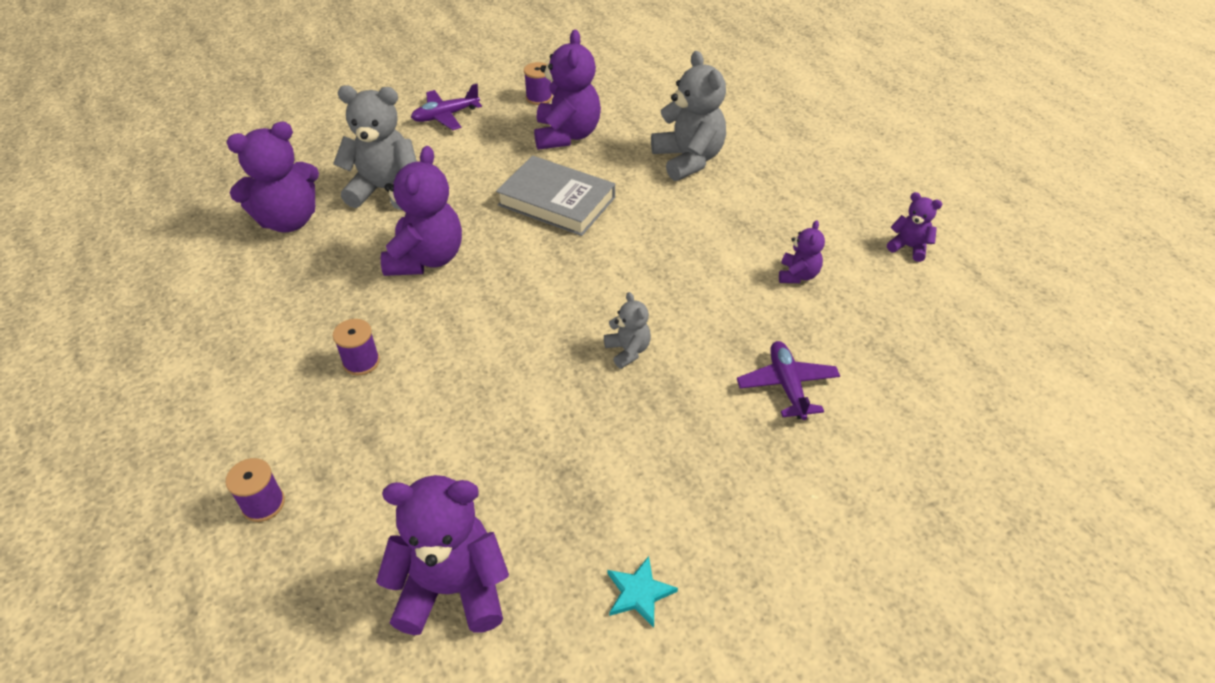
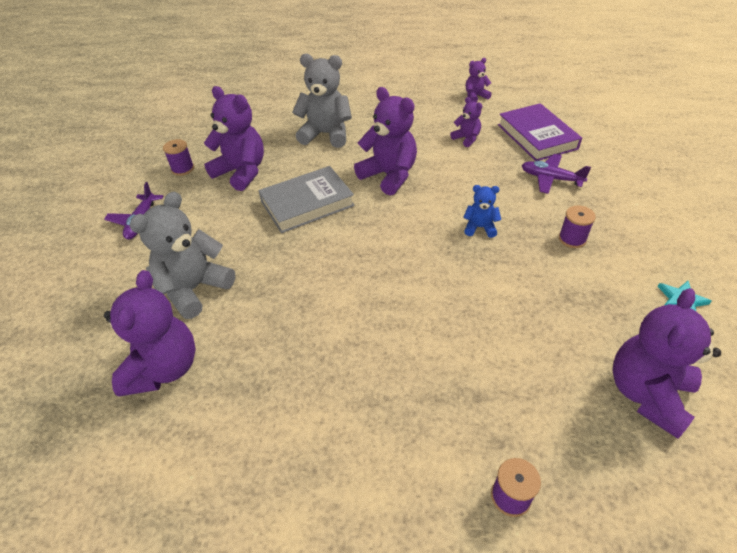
camera: 55 degrees left, 0 degrees up
purple spool [333,319,380,376] -> purple spool moved to [559,205,596,248]
purple teddy bear [381,146,462,276] -> purple teddy bear moved to [354,87,417,196]
grey teddy bear [604,292,651,369] -> blue teddy bear [463,185,501,238]
none -> purple book [498,103,582,161]

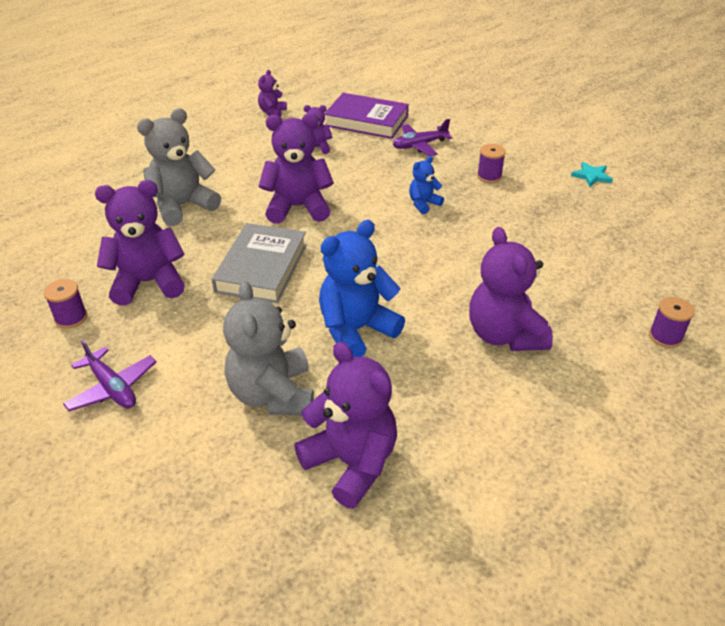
camera: 50 degrees left, 5 degrees down
purple teddy bear [612,288,721,439] -> purple teddy bear moved to [469,227,553,351]
none -> blue teddy bear [319,220,405,357]

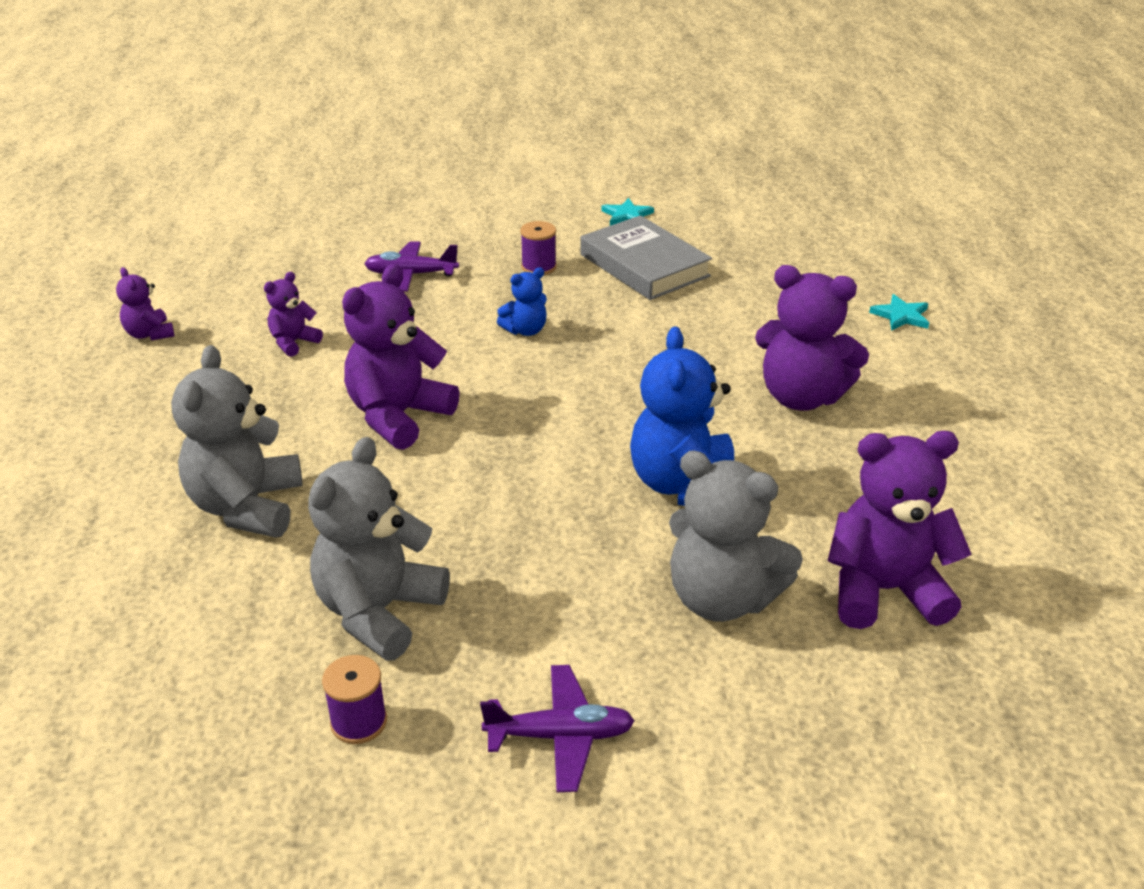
camera: 50 degrees left, 5 degrees down
purple teddy bear [95,180,185,306] -> grey teddy bear [308,437,450,661]
grey book [212,223,307,303] -> grey book moved to [580,215,712,300]
purple book [324,93,409,139] -> none
purple plane [393,119,453,156] -> purple plane turned 75 degrees clockwise [364,241,459,291]
blue teddy bear [409,156,444,214] -> blue teddy bear turned 120 degrees counterclockwise [497,267,547,336]
purple spool [649,297,695,348] -> turquoise star [869,294,929,331]

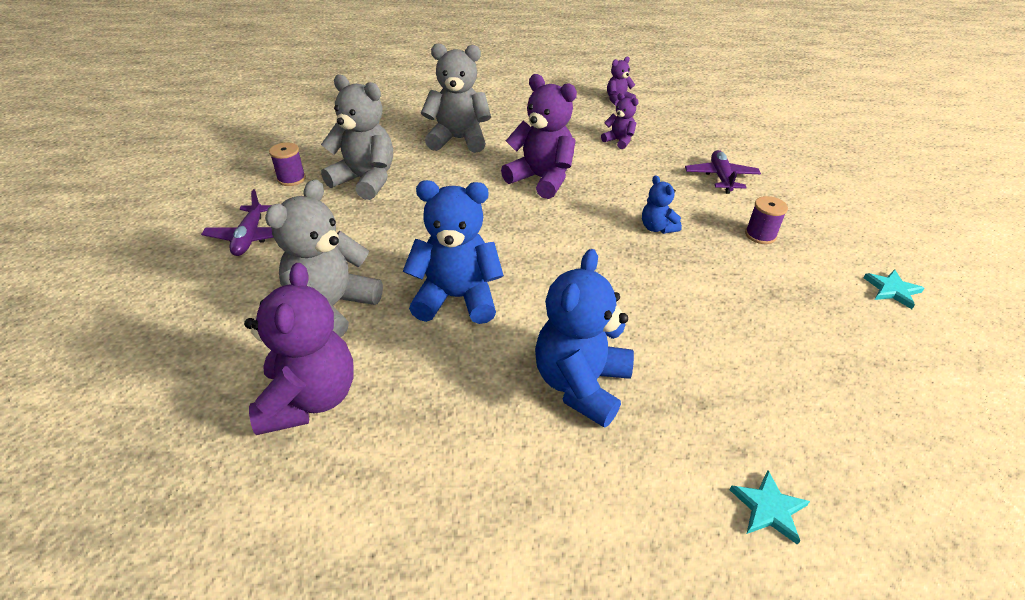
camera: 90 degrees right, 5 degrees up
grey book [580,215,712,300] -> none
purple teddy bear [755,265,869,411] -> blue teddy bear [535,249,634,428]

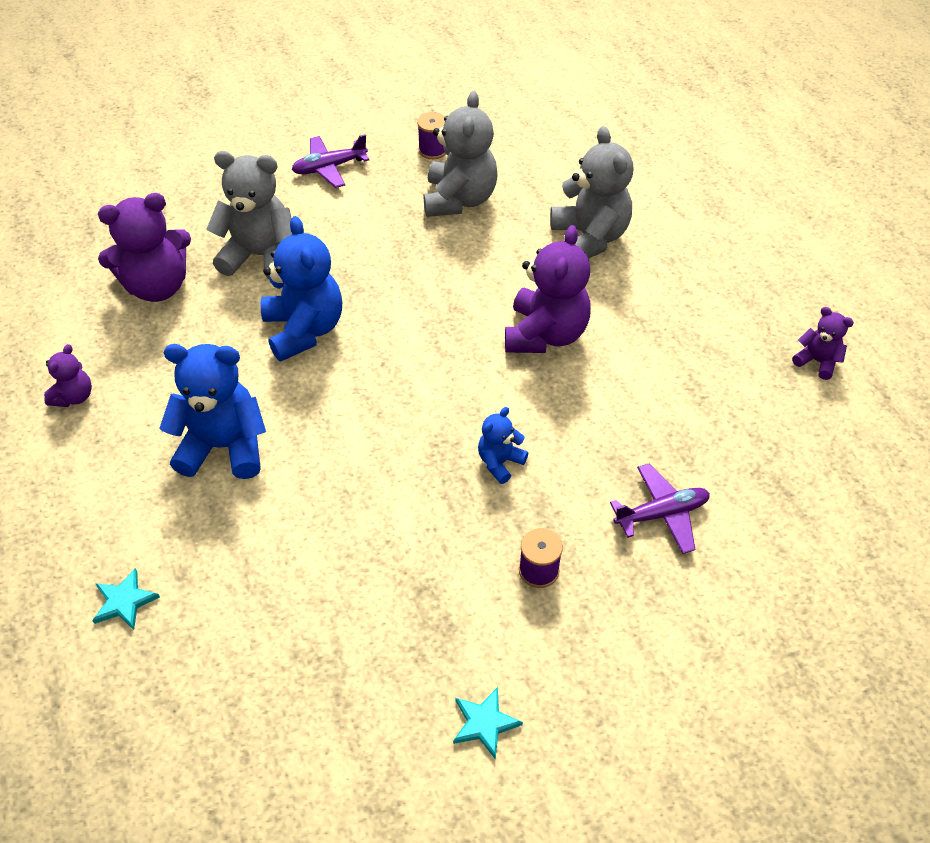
camera: 70 degrees right, 10 degrees up
purple teddy bear [601,93,639,149] -> purple teddy bear moved to [44,344,92,407]

